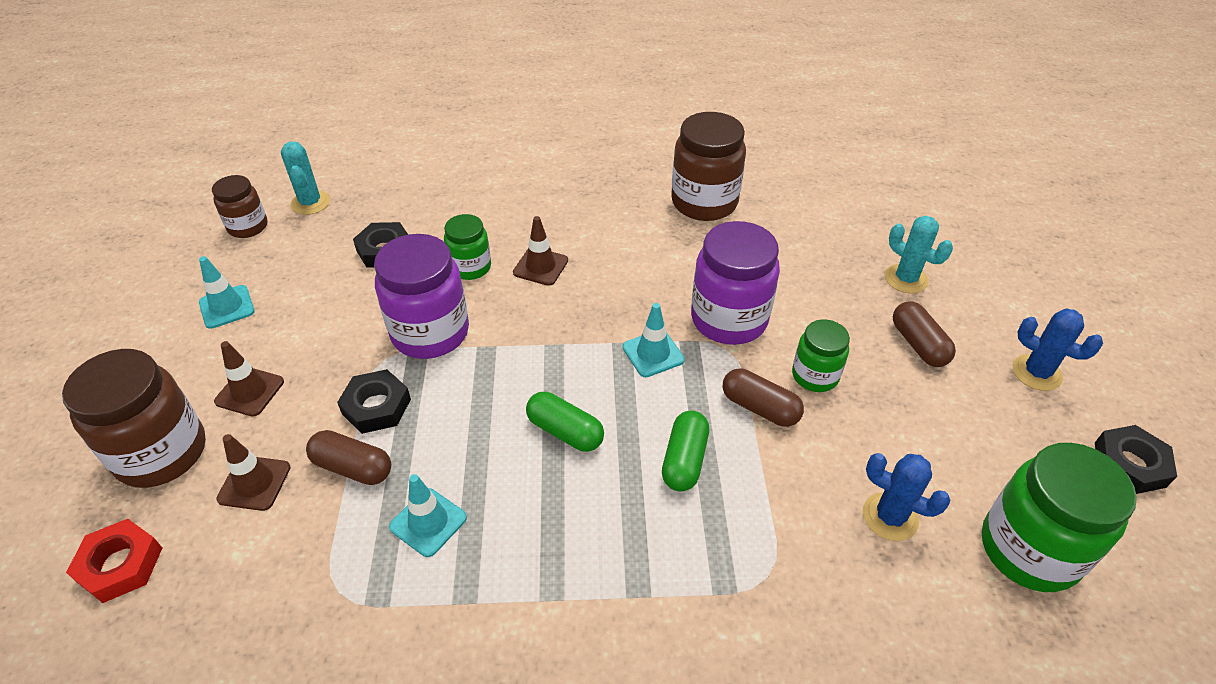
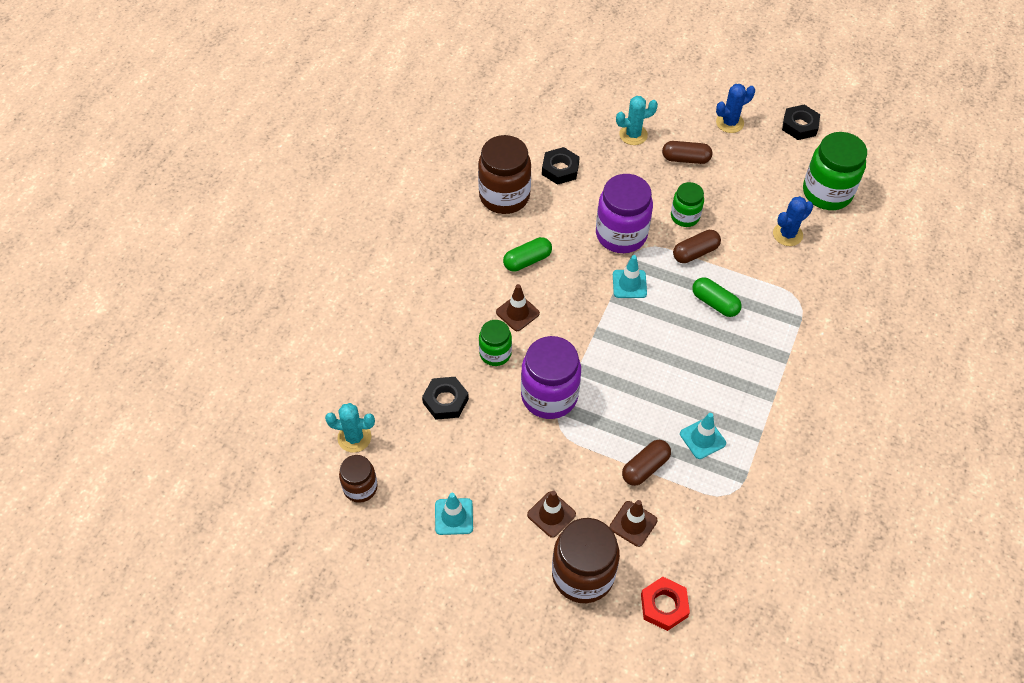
camera: 65 degrees left, 10 degrees up
black nut [337,369,411,434] -> black nut moved to [542,147,580,185]
green capsule [526,392,604,452] -> green capsule moved to [503,237,552,271]

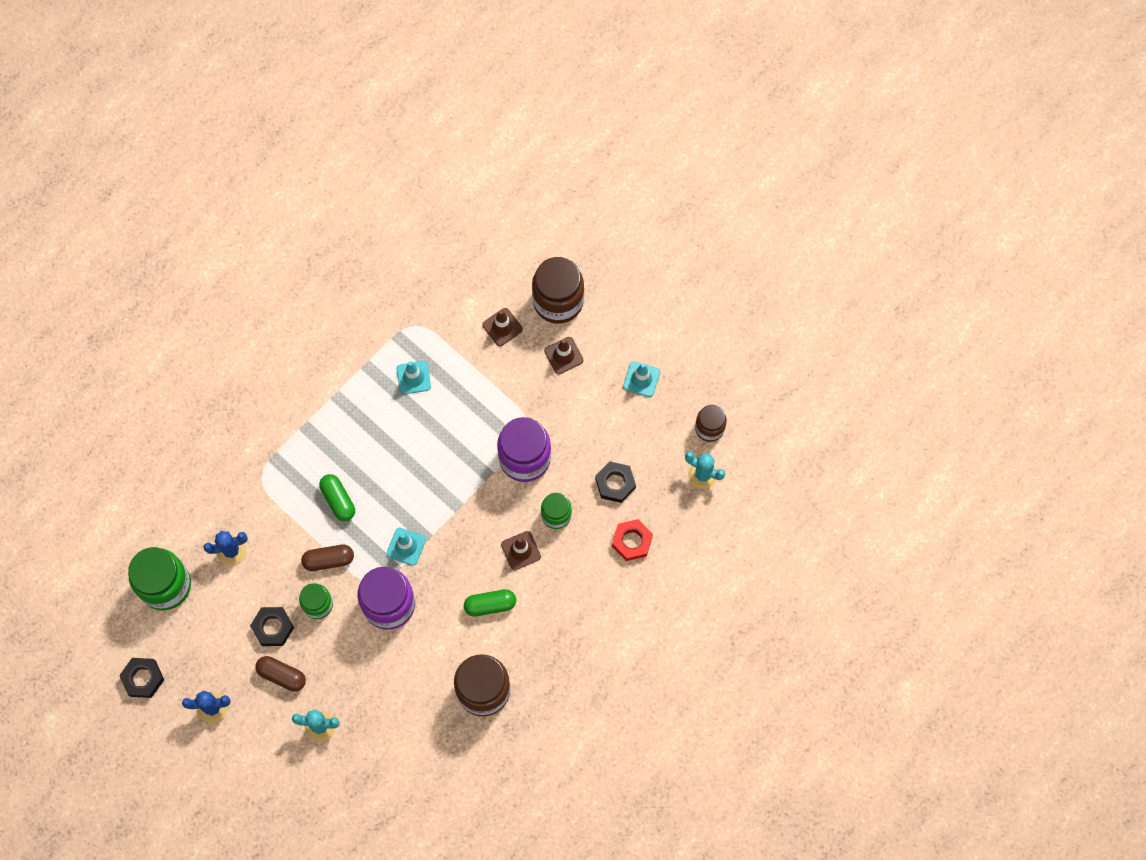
camera: 160 degrees left, 15 degrees up
black nut [542,147,580,185] -> black nut moved to [250,607,294,646]
brown capsule [622,440,671,486] -> none
red nut [641,577,690,631] -> red nut moved to [612,519,653,561]

